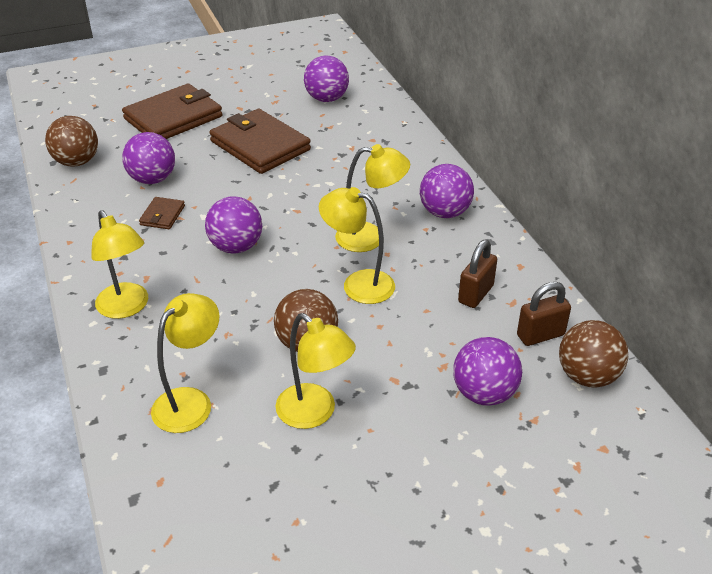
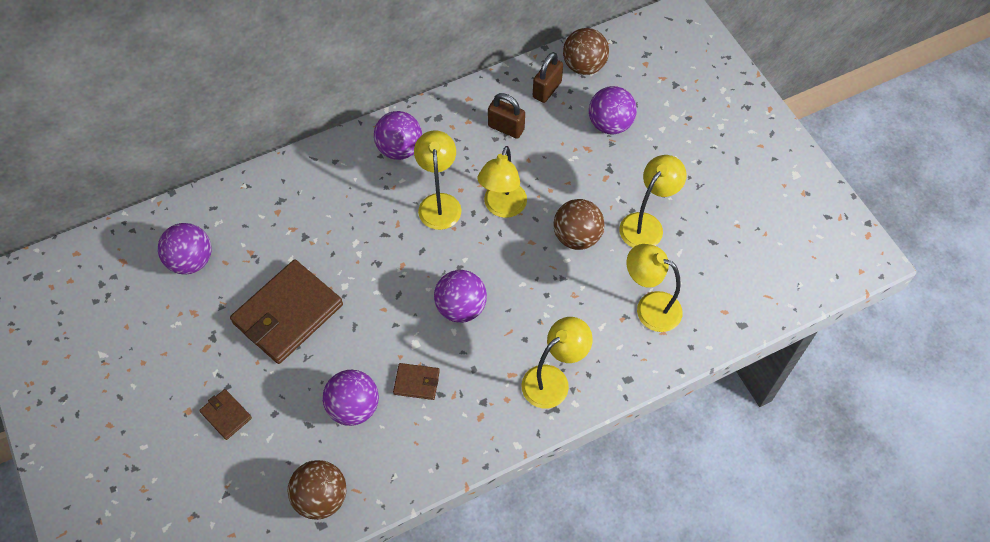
camera: 95 degrees left, 20 degrees up
brown wallet [122,83,222,139] -> brown wallet [199,389,252,440], size x0.45
brown padlock [517,282,571,346] -> brown padlock turned 60 degrees clockwise [533,52,563,103]

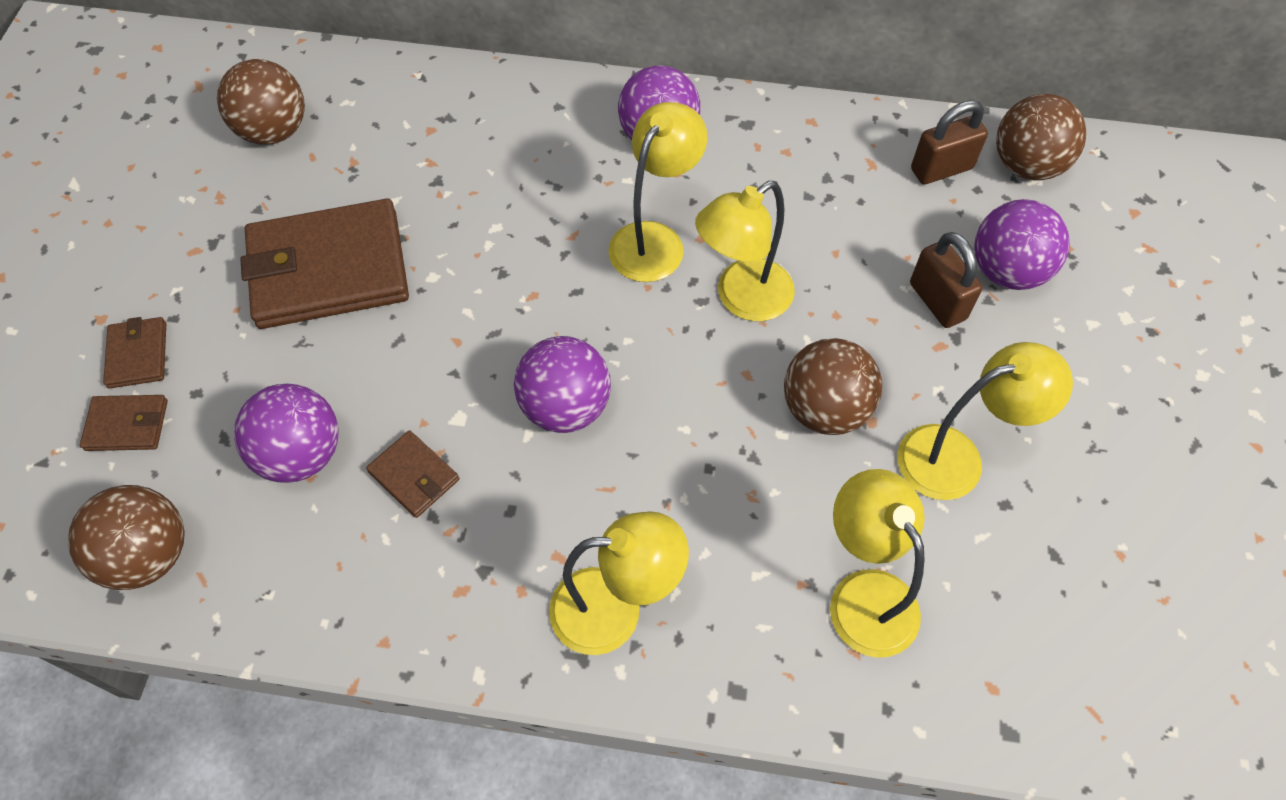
camera: 35 degrees right, 0 degrees up
purple ball [158,223,212,274] -> brown ball [217,59,305,145]
brown padlock [488,93,525,139] -> brown padlock moved to [910,232,983,328]
none -> brown wallet [80,395,168,451]

